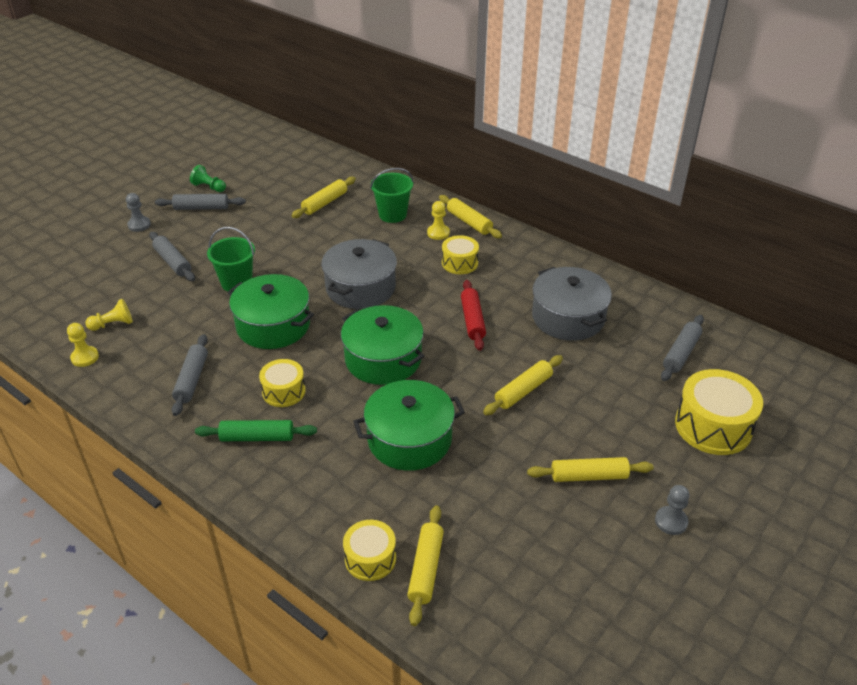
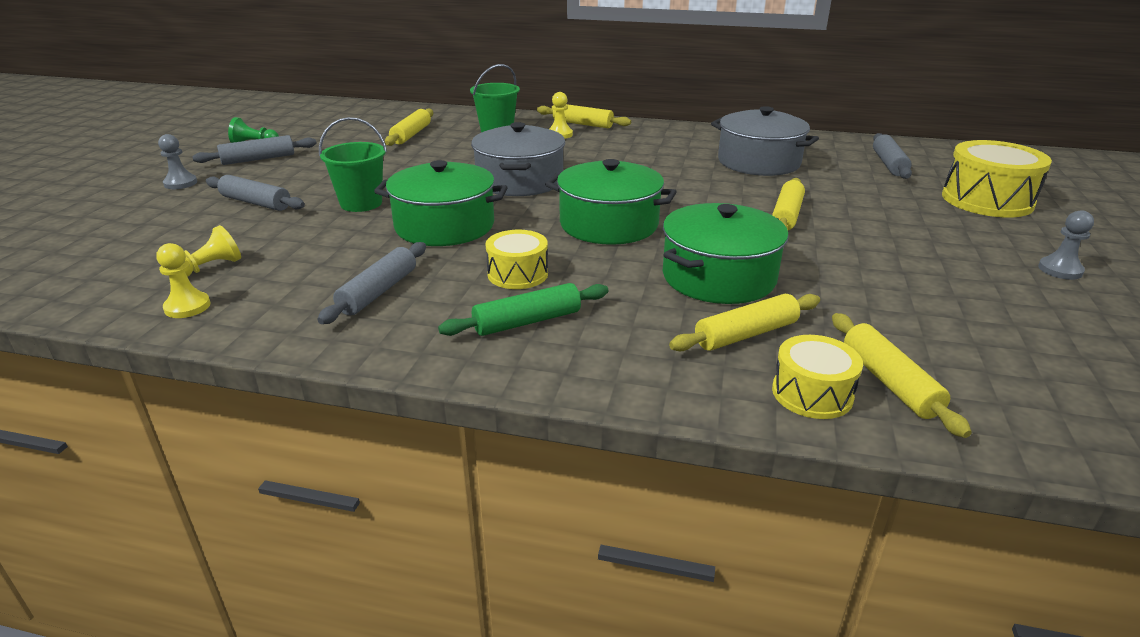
camera: 25 degrees left, 10 degrees down
grey rolling pin [172,334,208,416] -> grey rolling pin turned 45 degrees clockwise [317,242,426,324]
yellow drum [442,235,479,274] -> none
red rolling pin [461,280,486,351] -> none
yellow rolling pin [527,457,654,482] -> yellow rolling pin moved to [669,294,820,351]

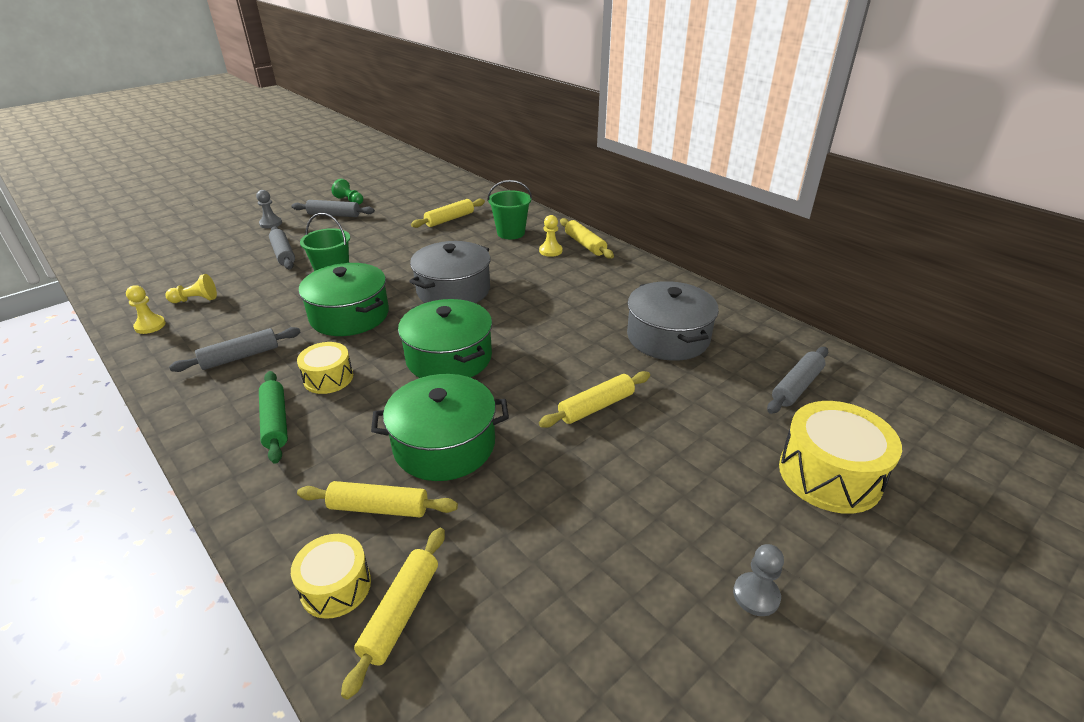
camera: 35 degrees right, 5 degrees up
green rolling pin [438,283,609,336] -> green rolling pin turned 60 degrees clockwise [259,371,288,464]

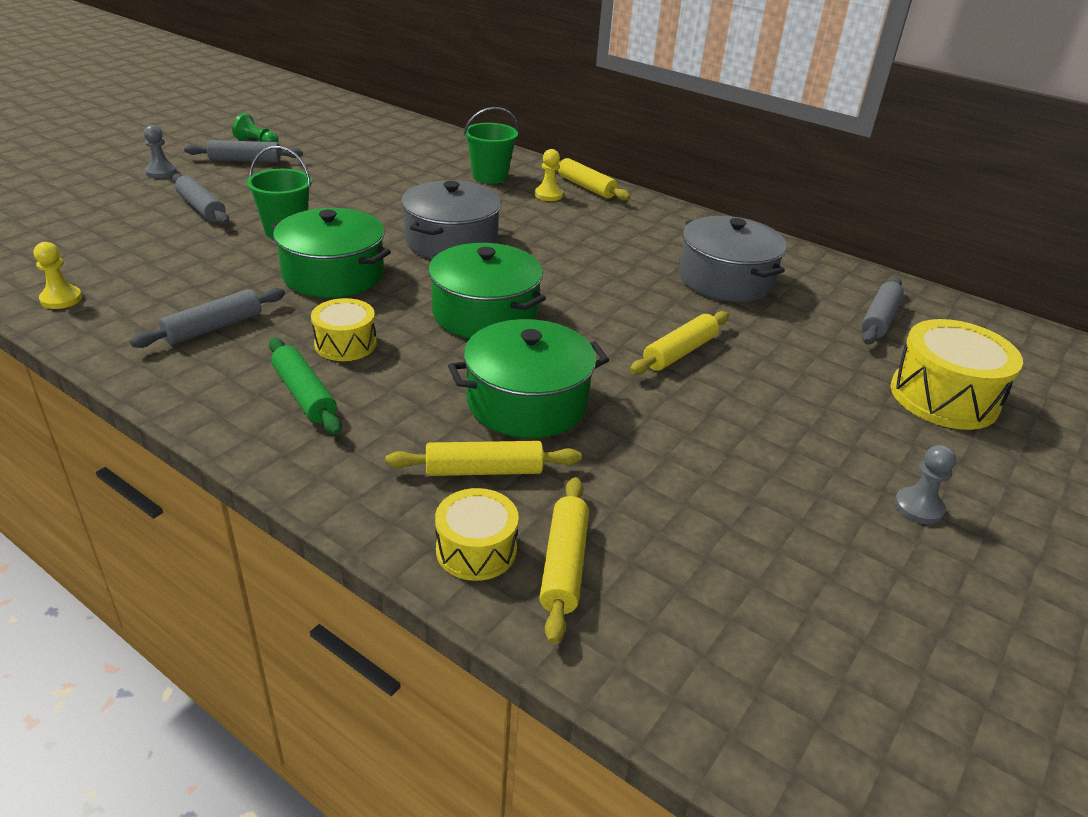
camera: 15 degrees left, 0 degrees up
yellow pawn [166,274,217,303] -> none
yellow rolling pin [411,199,485,228] -> none

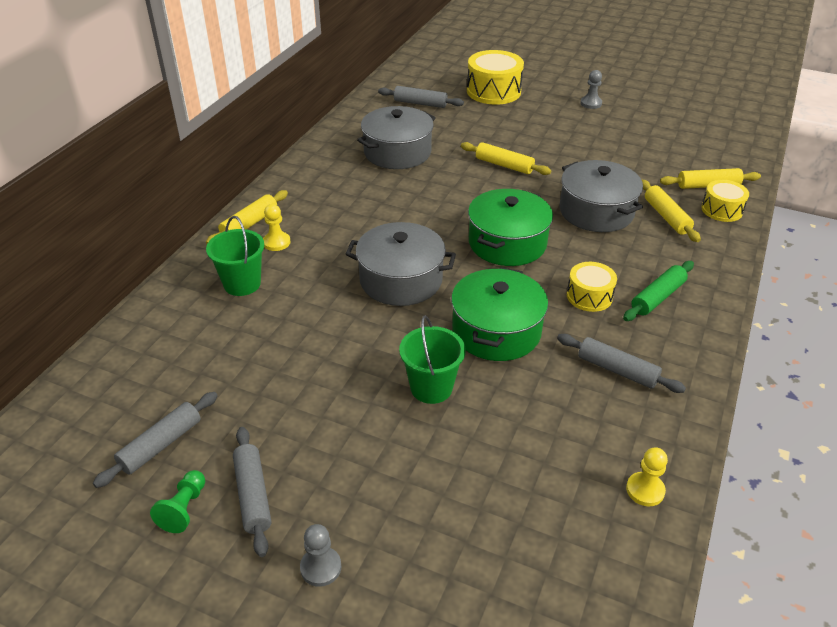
camera: 100 degrees left, 5 degrees up
grey rolling pin [172,174,229,225] -> grey rolling pin moved to [93,392,218,488]
green pot [448,319,609,438] -> grey pot [560,160,643,232]

